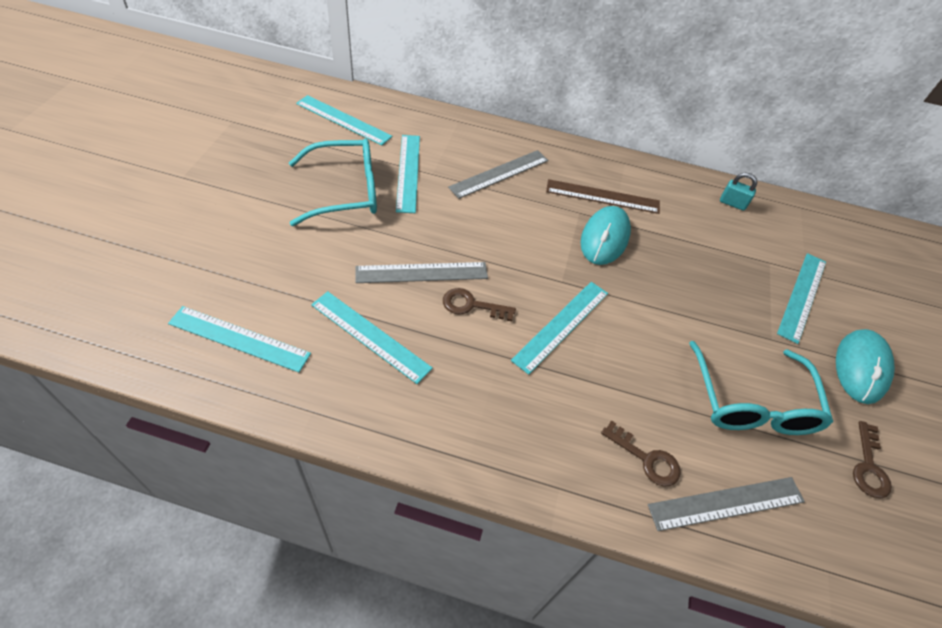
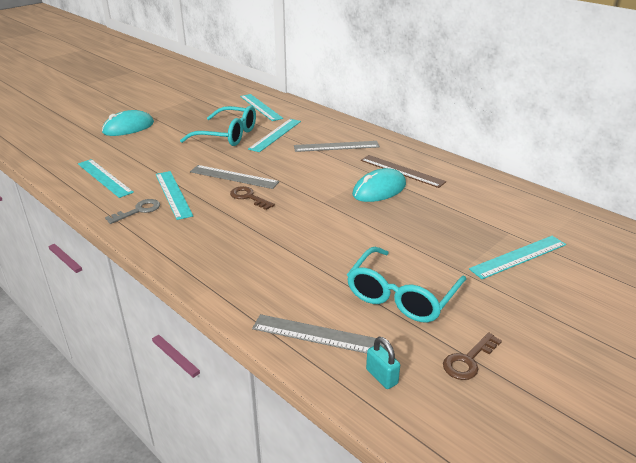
camera: 35 degrees right, 20 degrees down
turquoise ruler [511,282,608,375] -> none
brown key [601,420,681,486] -> none
turquoise padlock [720,173,758,211] -> turquoise padlock moved to [366,337,400,389]
turquoise mouse [836,329,895,404] -> turquoise mouse moved to [102,110,154,136]
none -> grey key [105,199,160,224]

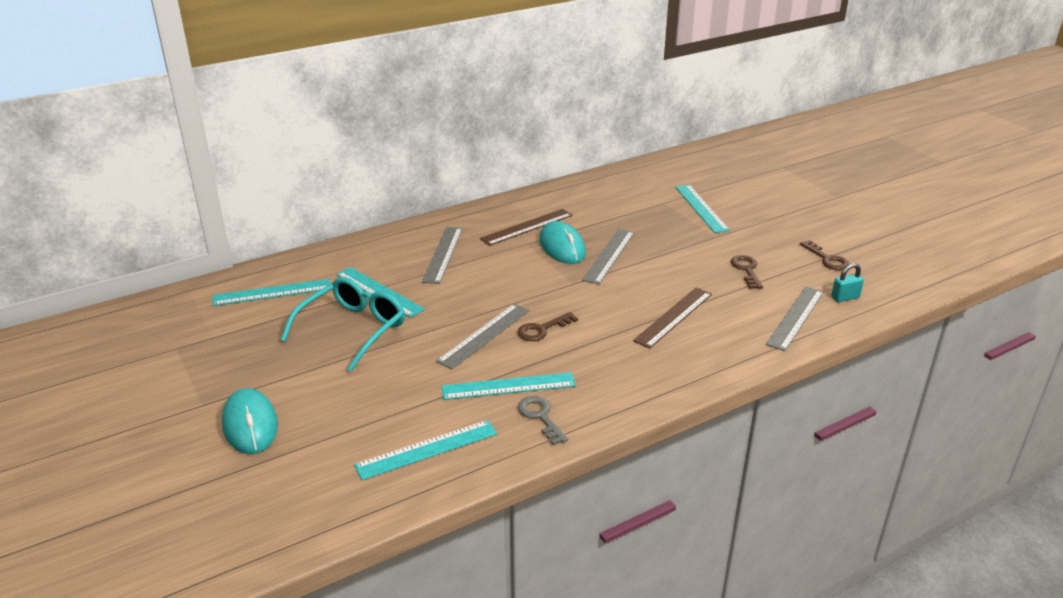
camera: 75 degrees left, 0 degrees up
turquoise glasses [347,247,466,322] -> brown key [731,255,763,289]
none -> grey ruler [582,229,635,284]
none -> brown ruler [633,288,712,349]

